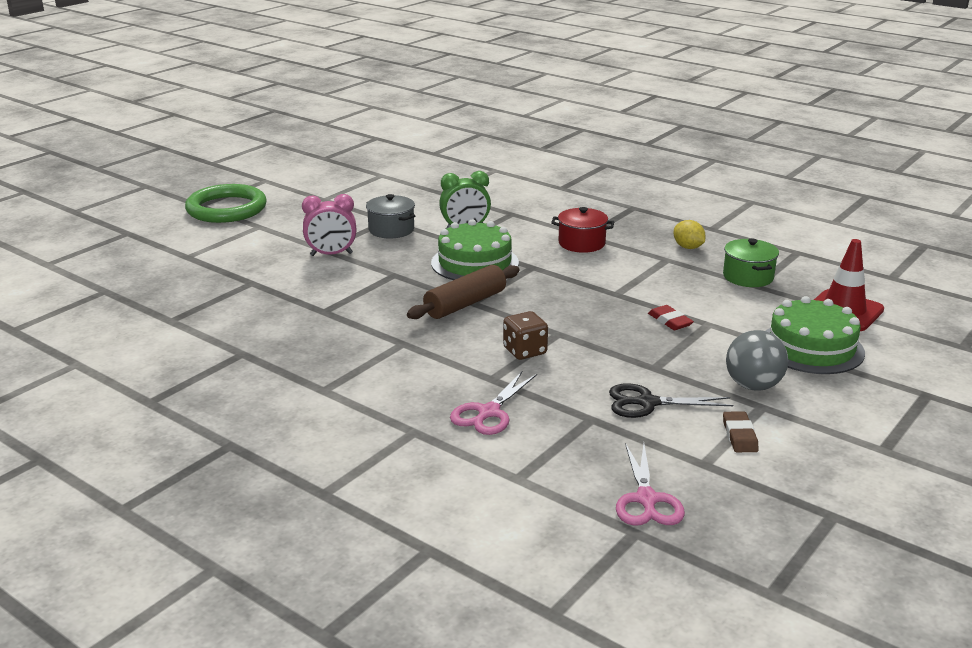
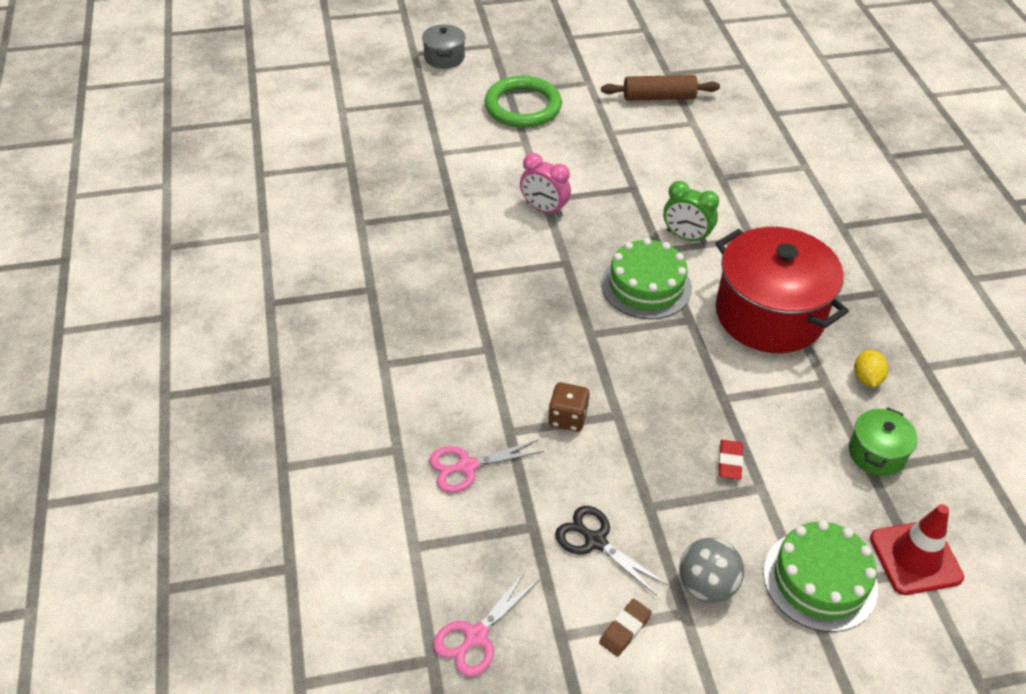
camera: 40 degrees right, 20 degrees up
grey pot [366,194,415,238] -> grey pot moved to [422,25,465,69]
brown rolling pin [407,265,520,319] -> brown rolling pin moved to [601,75,720,101]
red pot [551,207,614,253] -> red pot [716,227,849,353], size x2.13

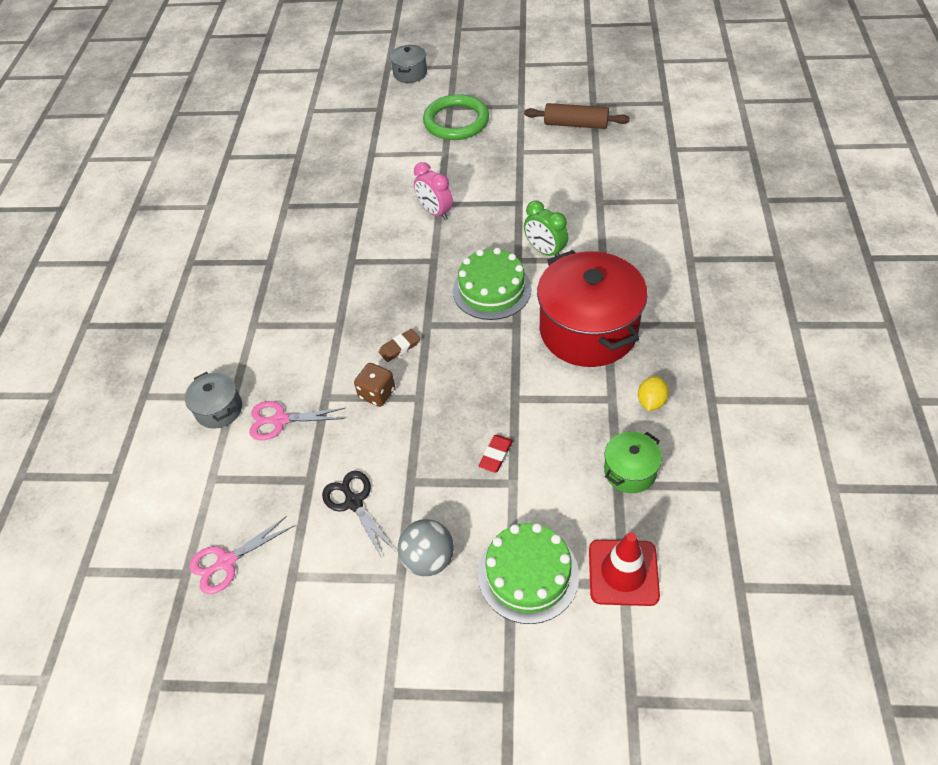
camera: 20 degrees right, 5 degrees up
brown eraser [599,599,652,657] -> brown eraser moved to [379,329,420,362]
none -> grey pot [185,372,242,429]

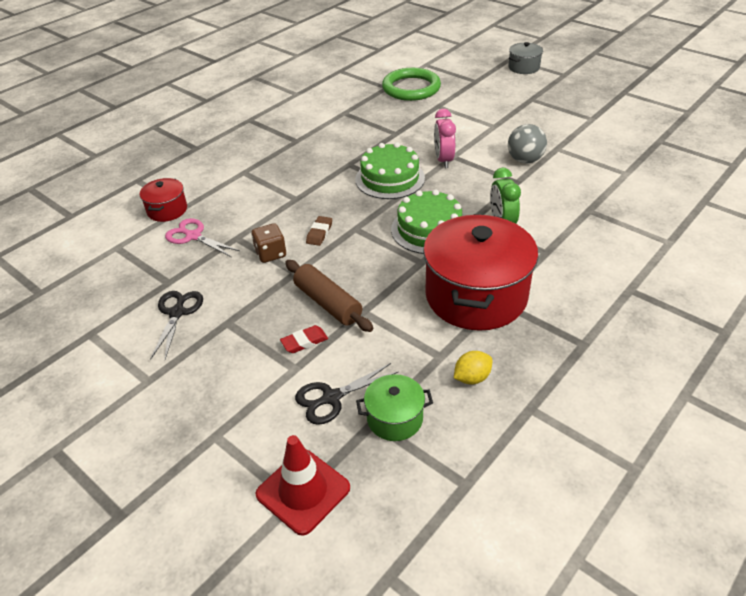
camera: 35 degrees right, 10 degrees down
grey pot [185,372,242,429] -> red pot [140,178,187,222]
pink scissors [189,516,294,594] -> none
brown eraser [379,329,420,362] -> brown eraser turned 75 degrees counterclockwise [306,216,332,246]
grey ball [398,519,454,576] -> grey ball moved to [508,124,547,163]
green ring [423,94,489,140] -> green ring moved to [382,68,441,101]
green cake [478,523,579,624] -> green cake moved to [355,142,425,199]
brown rolling pin [524,103,630,129] -> brown rolling pin moved to [285,260,373,332]
none -> black scissors [295,363,399,425]

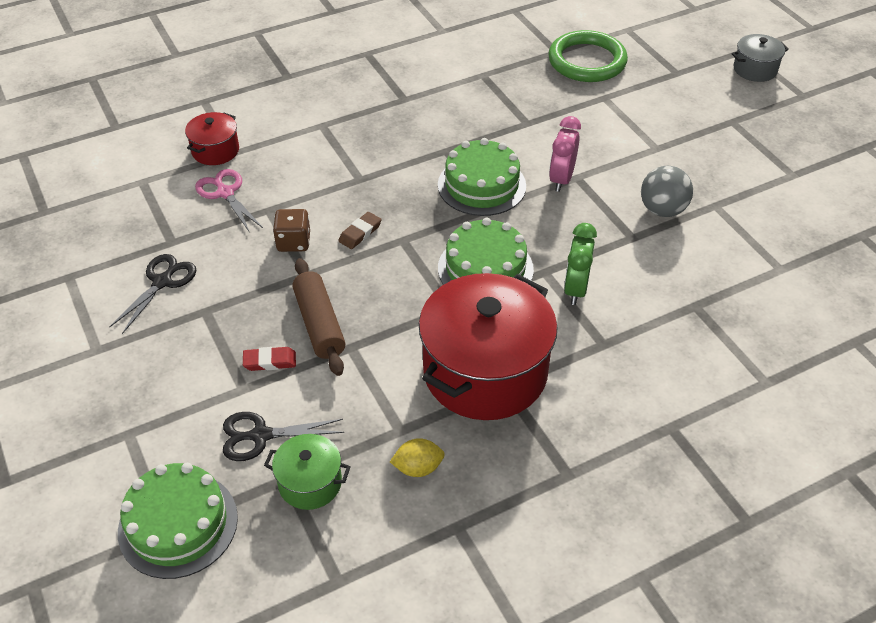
camera: 20 degrees right, 5 degrees up
red traffic cone [256,435,350,536] -> green cake [118,463,238,579]

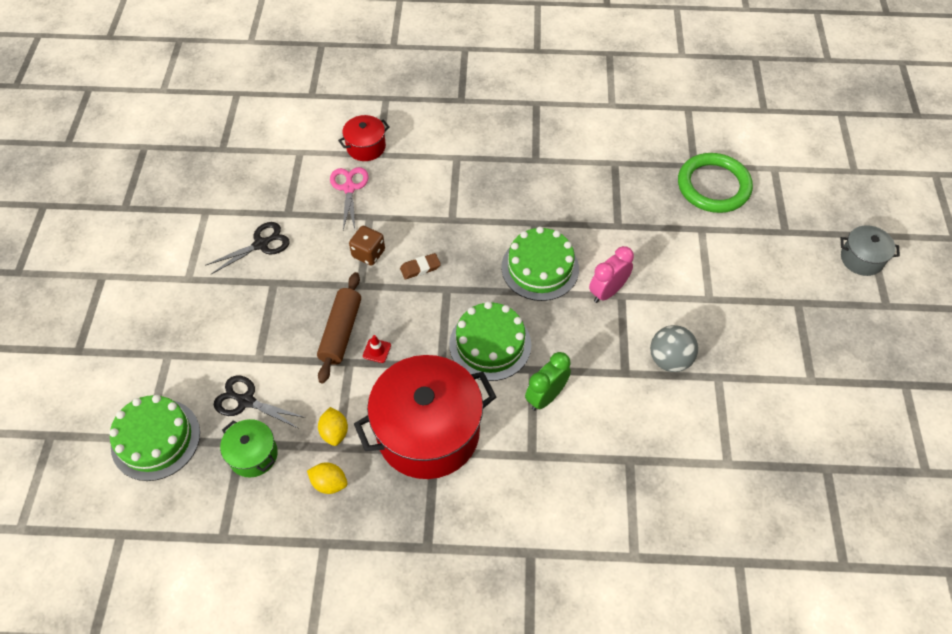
camera: 30 degrees right, 10 degrees up
red eraser [243,347,296,371] -> none
none -> yellow lemon [318,407,348,446]
none -> red traffic cone [363,335,391,363]

